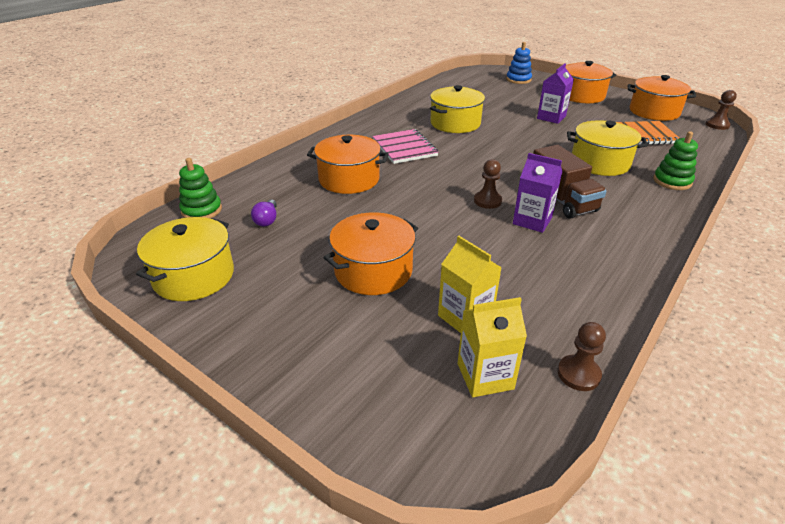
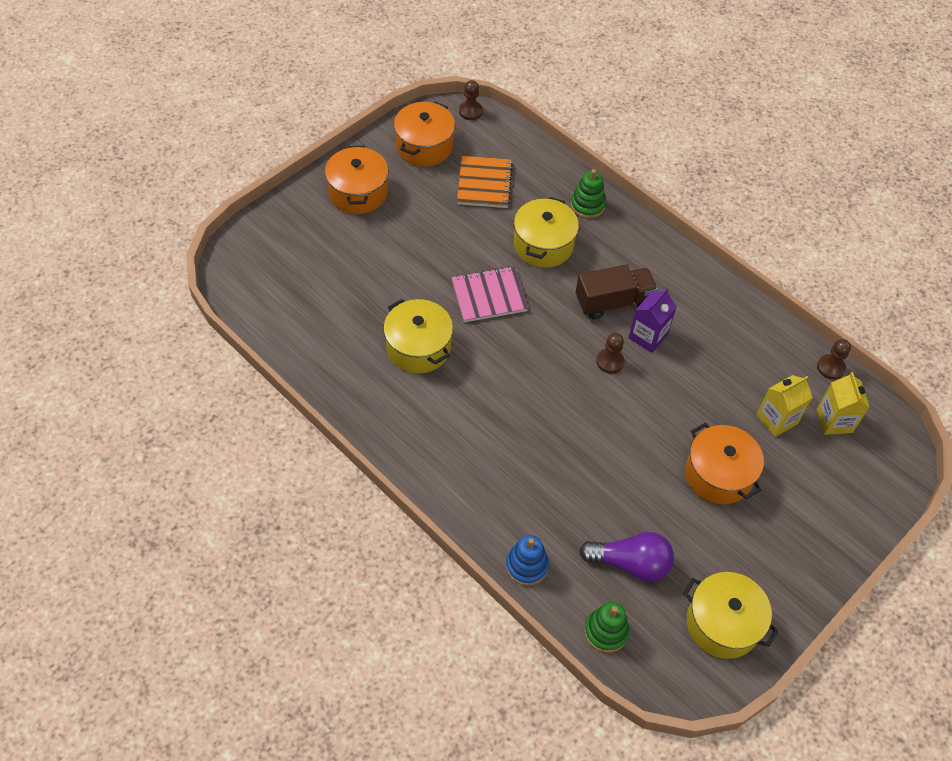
camera: 85 degrees left, 20 degrees up
purple light bulb [251,199,277,227] -> purple light bulb [579,532,674,582], size x1.90
orange pot [307,135,389,194] -> none
pink notebook [373,129,439,164] -> pink notebook moved to [451,266,528,322]
blue stacking toy [506,42,532,84] -> blue stacking toy moved to [506,535,549,586]
purple carton [537,63,574,124] -> none

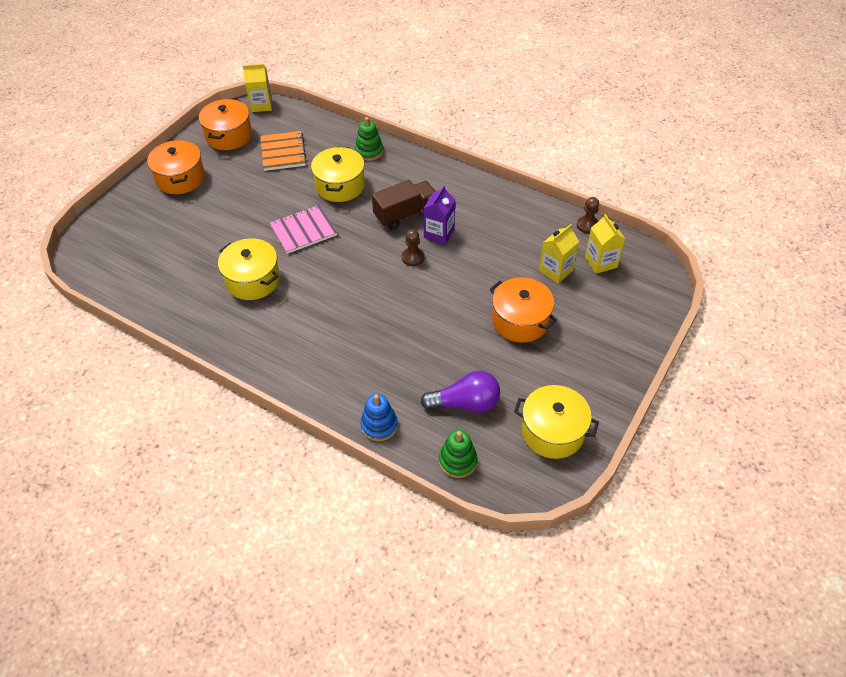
camera: 10 degrees left, 5 degrees down
brown pawn [459,80,483,120] -> yellow carton [243,64,272,112]

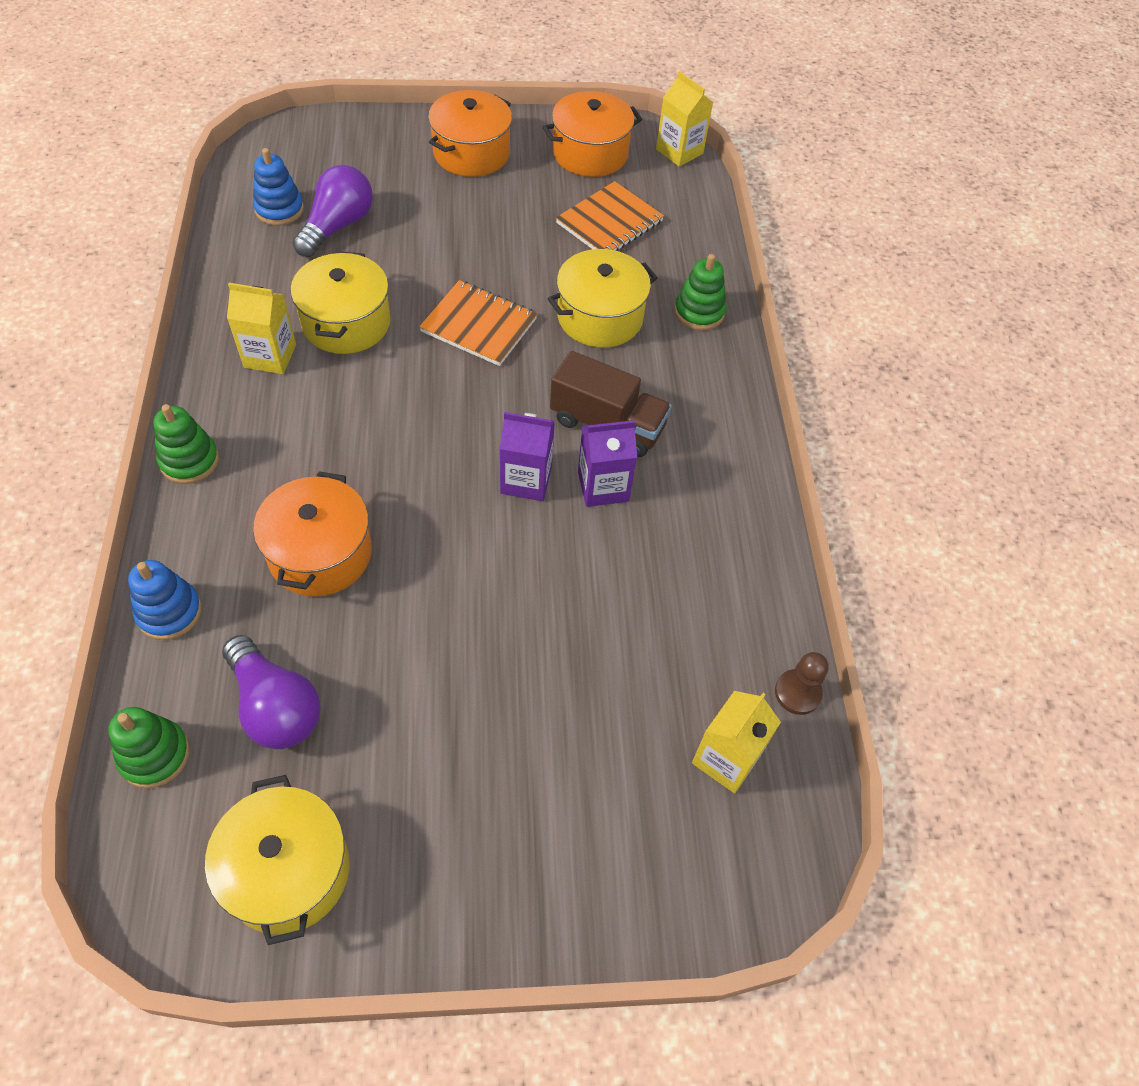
camera: 50 degrees right, 5 degrees up
pink notebook [270,205,338,254] -> orange notebook [419,280,538,366]
brown pawn [402,229,425,266] -> purple carton [499,412,555,501]
orange pot [490,277,557,343] -> orange pot moved to [253,471,372,596]
yellow carton [539,224,579,283] -> yellow carton moved to [227,283,296,374]
none -> green stacking toy [154,404,219,484]
none -> blue stacking toy [253,148,304,226]
none -> purple light bulb [292,165,373,257]

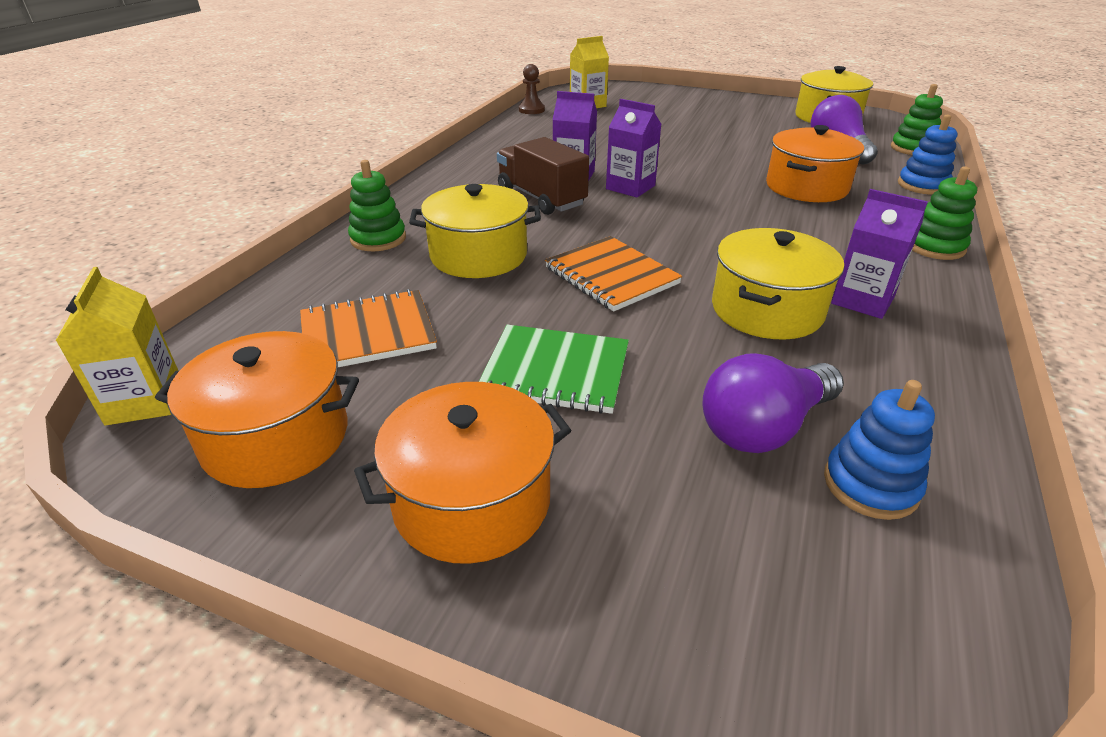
camera: 150 degrees left, 20 degrees down
yellow carton [227,283,296,374] -> purple carton [831,189,928,319]
none -> green notebook [479,325,629,414]

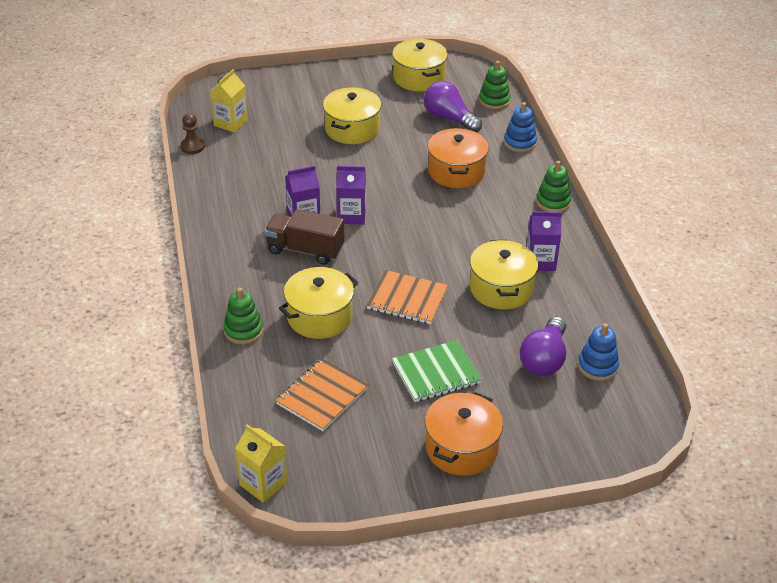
camera: 35 degrees left, 5 degrees up
orange pot [155,331,359,488] -> none
none -> yellow pot [323,87,381,144]

